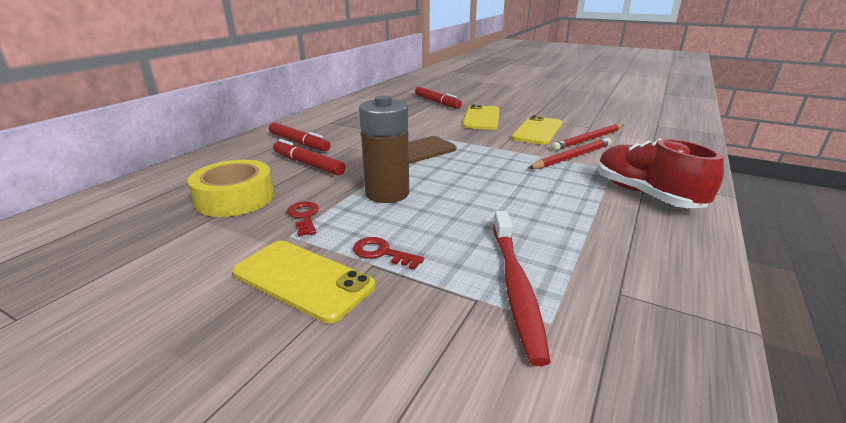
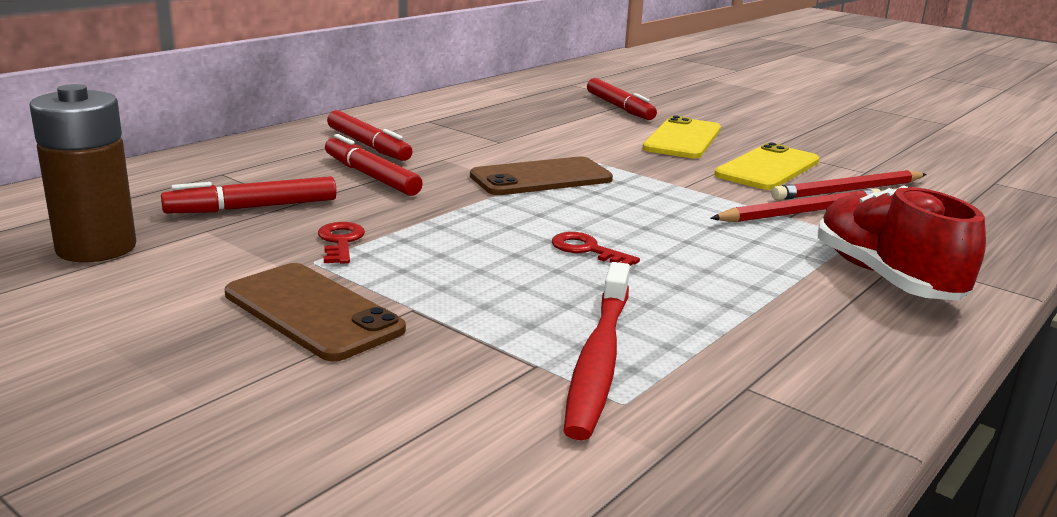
camera: 10 degrees right, 5 degrees down
yellow tape [188,160,274,217] -> red marker [161,176,337,214]
yellow phone [232,241,375,324] -> brown phone [225,263,406,361]
red key [353,237,424,270] -> red key moved to [552,232,640,266]
brown battery [359,95,409,203] -> brown battery moved to [29,84,136,262]

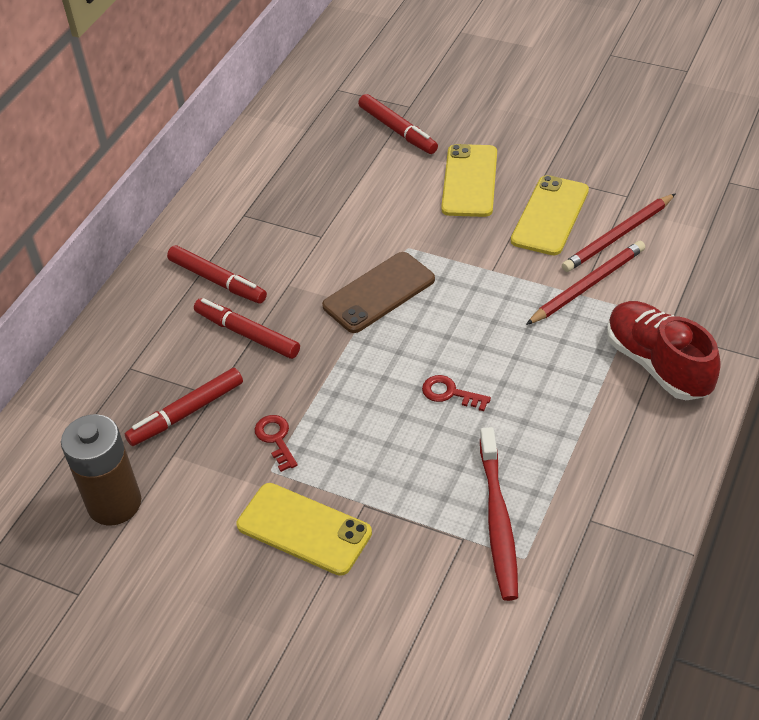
camera: 10 degrees left, 25 degrees up
brown phone [225,263,406,361] -> yellow phone [237,483,372,576]

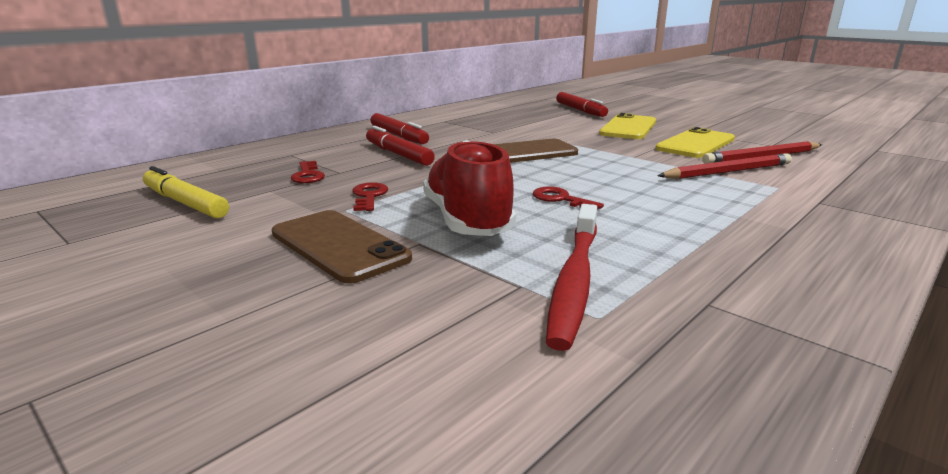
camera: 15 degrees right, 25 degrees down
brown battery [61,414,141,526] -> yellow marker [143,166,229,218]
red marker [125,368,243,446] -> red key [291,161,325,183]
yellow phone [237,483,372,576] -> brown phone [272,210,412,284]
red shoe [607,301,721,400] -> red shoe moved to [423,140,516,236]

